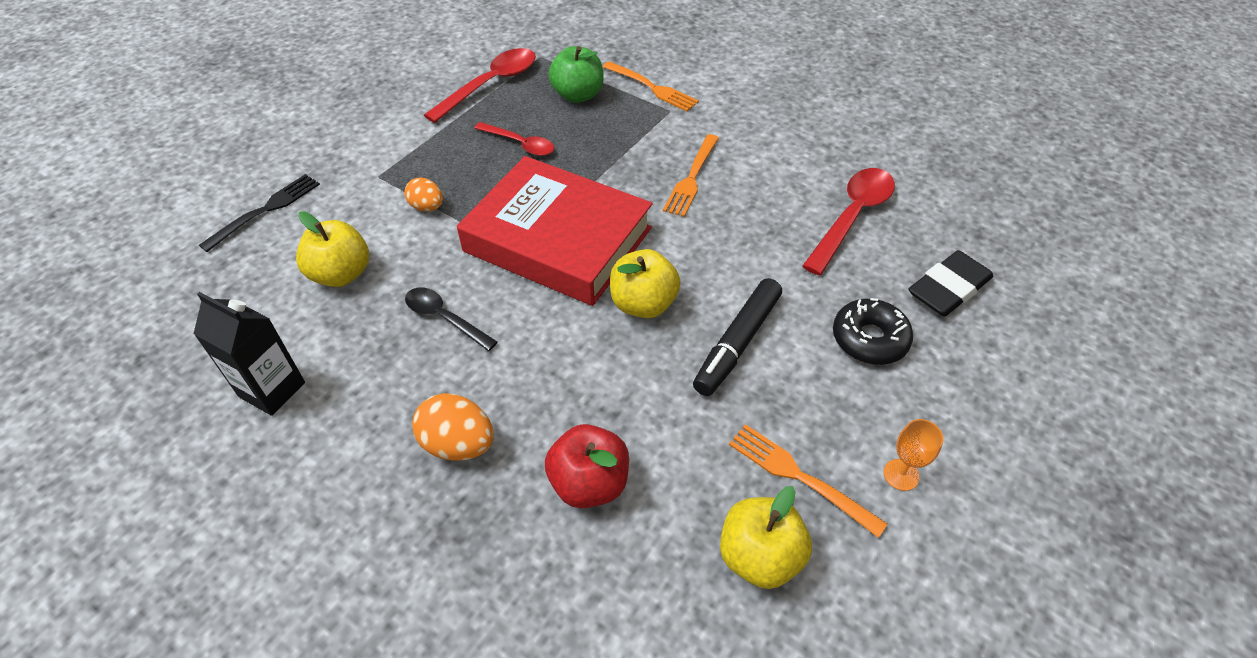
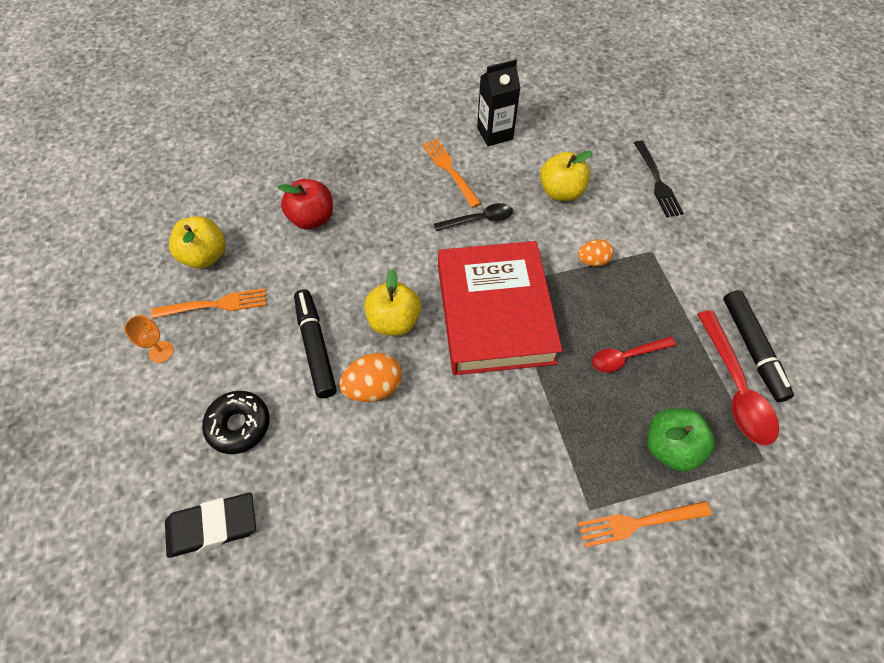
camera: 130 degrees right, 10 degrees up
orange egg [412,393,494,461] -> orange egg moved to [339,353,402,402]
red book [457,156,653,306] -> red book turned 75 degrees counterclockwise [438,241,562,375]
orange fork [663,134,719,217] -> orange fork moved to [422,138,481,208]
red spoon [802,168,895,275] -> none
black eraser [908,250,993,317] -> black eraser turned 75 degrees clockwise [165,493,256,558]
none -> black marker [723,290,794,402]

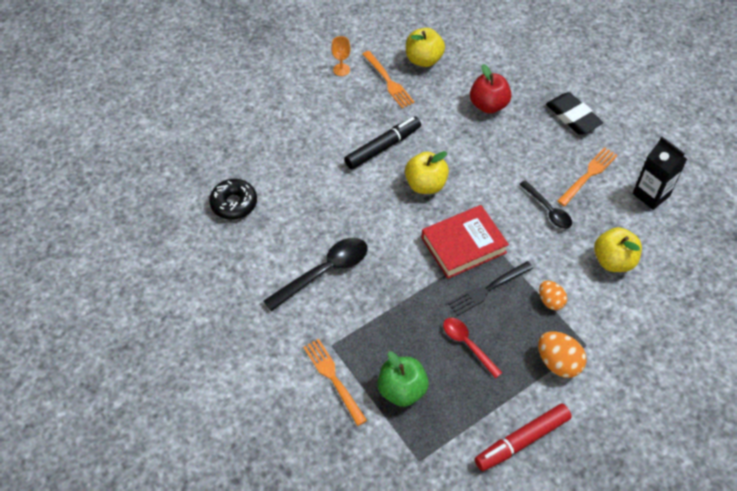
camera: 70 degrees right, 5 degrees down
black eraser [165,493,256,558] -> black eraser moved to [546,92,603,135]
black donut [202,391,269,454] -> black donut moved to [209,179,257,220]
orange egg [339,353,402,402] -> orange egg moved to [538,331,587,378]
red book [438,241,562,375] -> red book [421,205,509,279], size x0.65
black fork [634,140,684,217] -> black fork moved to [448,261,533,316]
red spoon [697,311,779,445] -> none
black marker [723,290,794,402] -> red marker [475,404,572,471]
none -> black spoon [263,238,367,311]

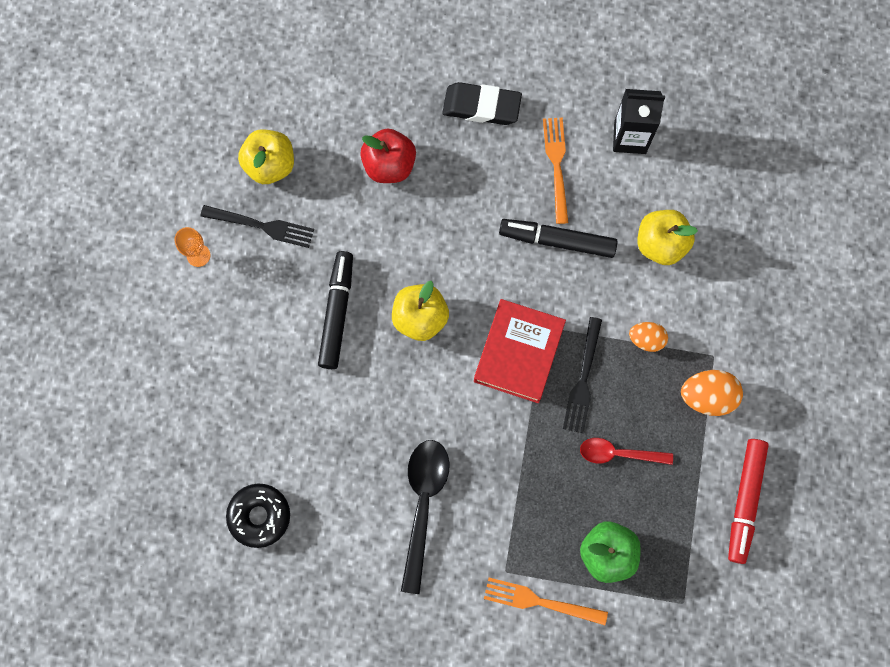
camera: 45 degrees left, 20 degrees up
orange fork [362,51,415,108] -> black fork [200,205,314,248]
black spoon [519,180,572,229] -> black marker [499,219,618,258]

